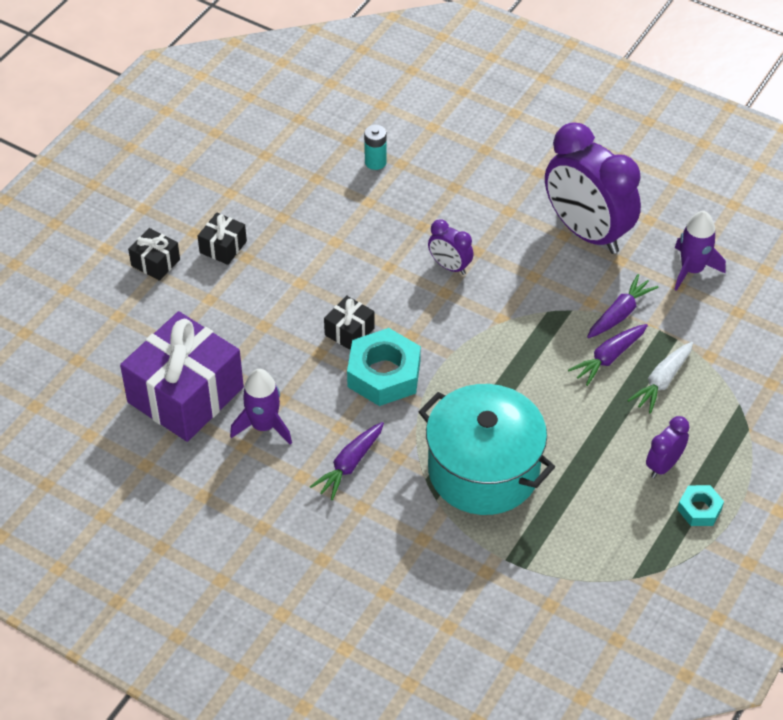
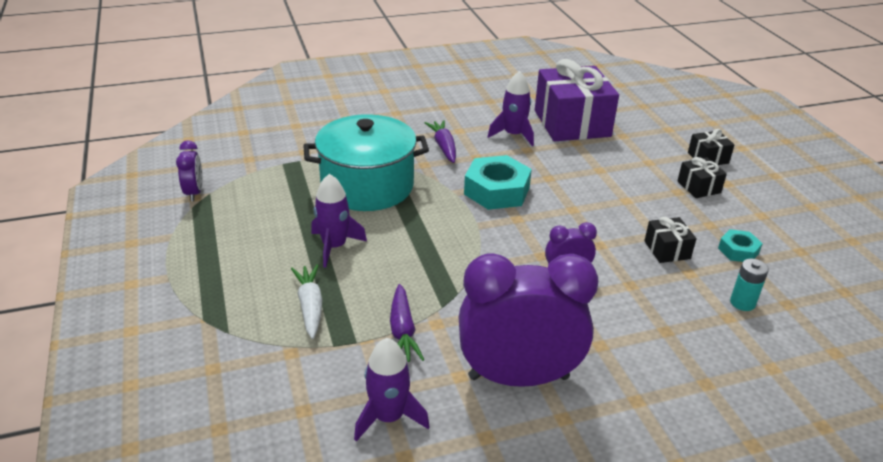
camera: 130 degrees right, 15 degrees down
black gift [324,295,375,350] -> black gift moved to [644,217,697,263]
purple carrot [568,324,648,386] -> none
purple clock [646,416,690,478] -> purple clock moved to [176,140,203,202]
turquoise nut [677,485,724,526] -> turquoise nut moved to [718,229,763,262]
none -> purple rocket [311,174,367,268]

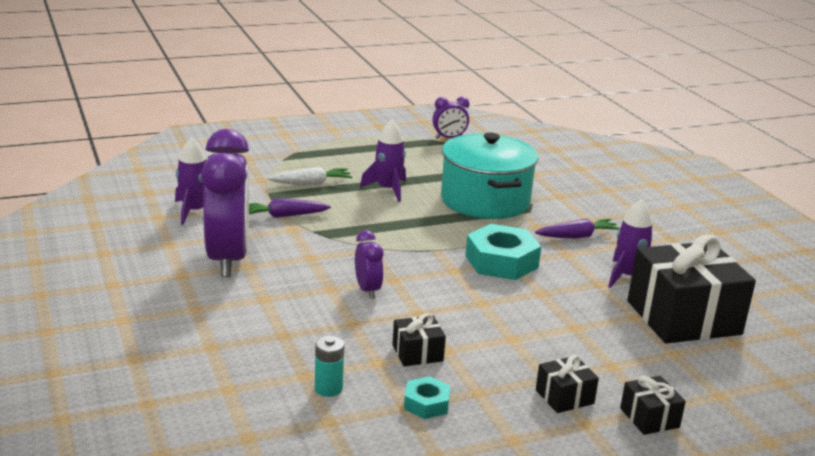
camera: 85 degrees right, 10 degrees down
purple gift [535,59,619,141] -> black gift [628,235,756,344]

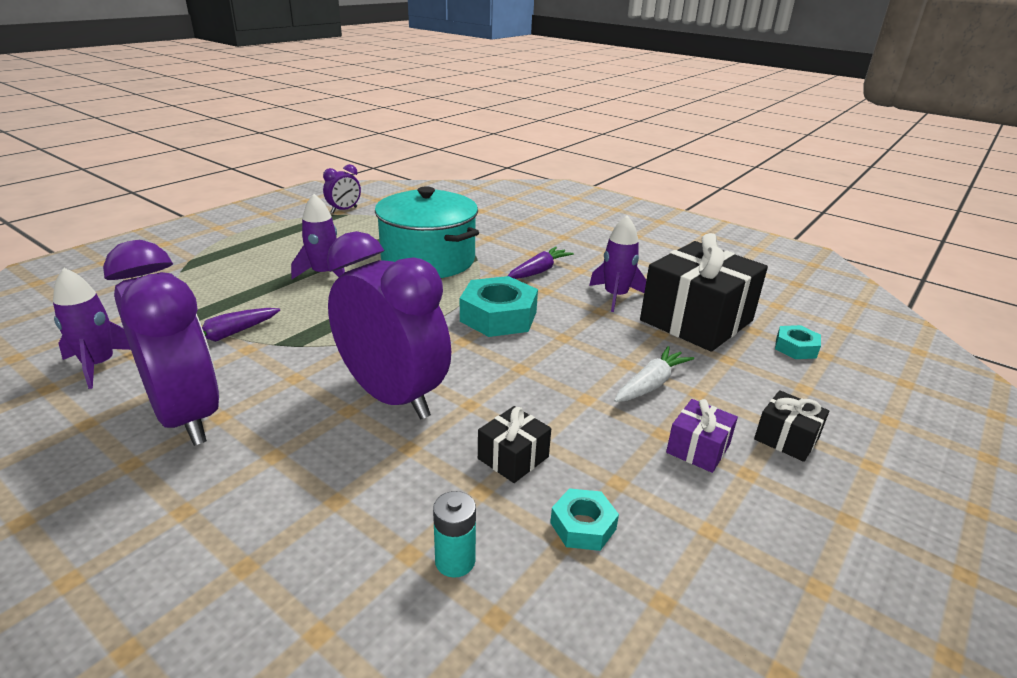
camera: 30 degrees left, 5 degrees up
white carrot [267,167,353,185] -> white carrot moved to [614,346,694,402]
purple clock [355,230,384,299] -> purple clock [327,231,451,419], size x2.21
black gift [536,355,599,413] -> purple gift [666,399,738,473]
none -> turquoise nut [775,325,821,359]

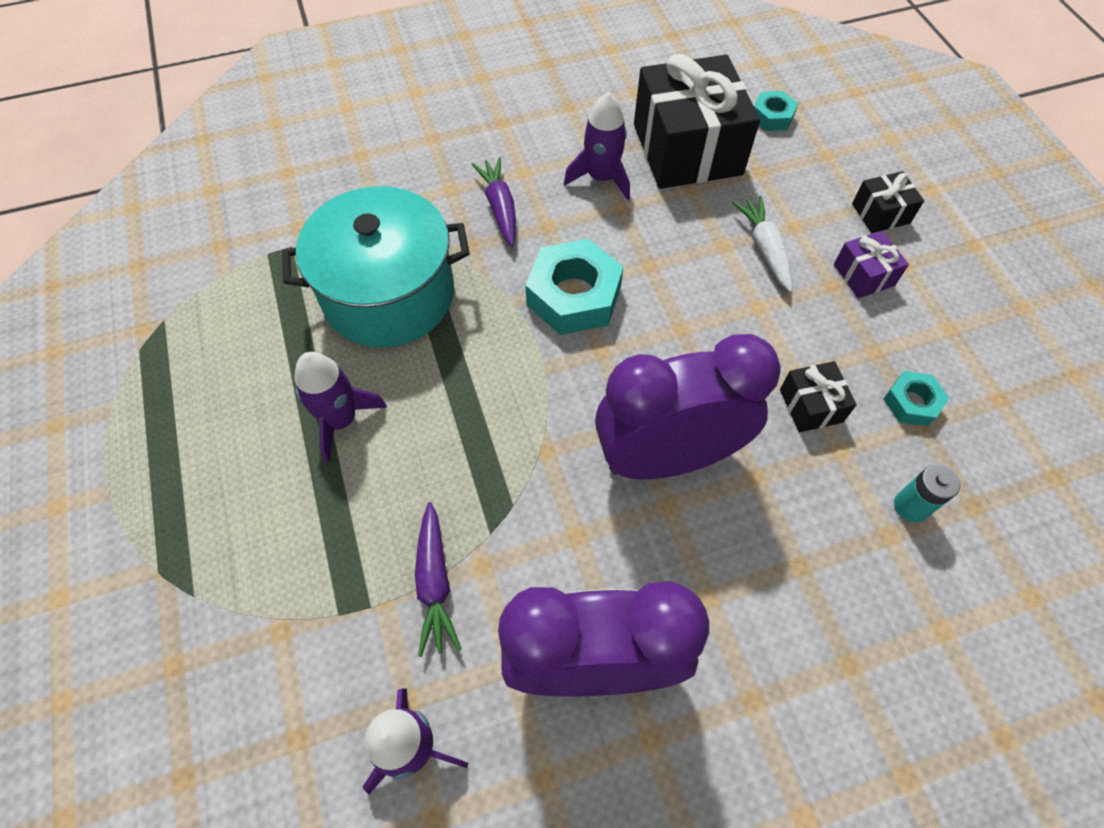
camera: 55 degrees left, 30 degrees up
purple clock [323,164,361,213] -> none

